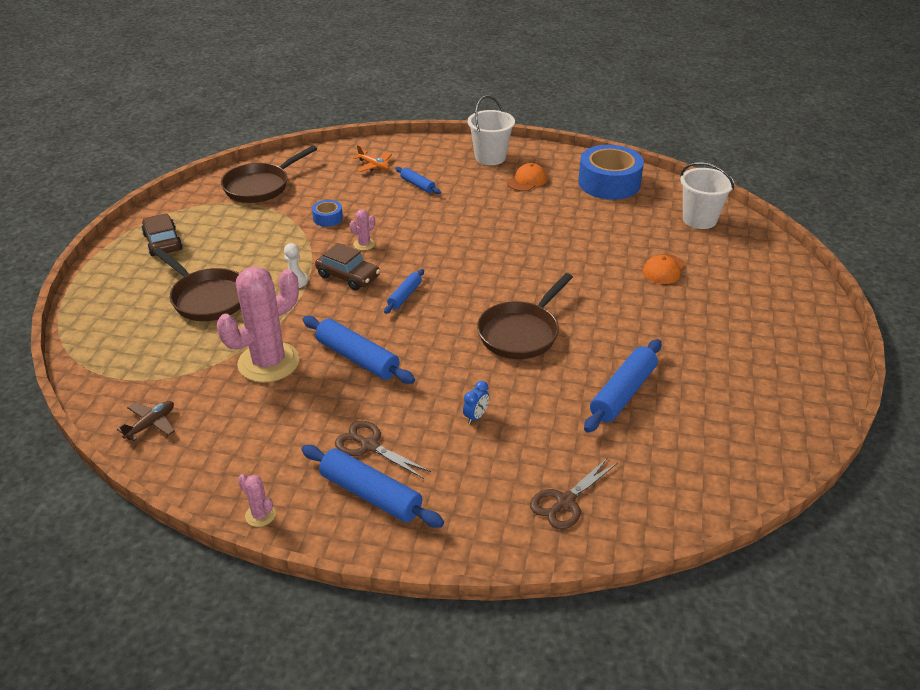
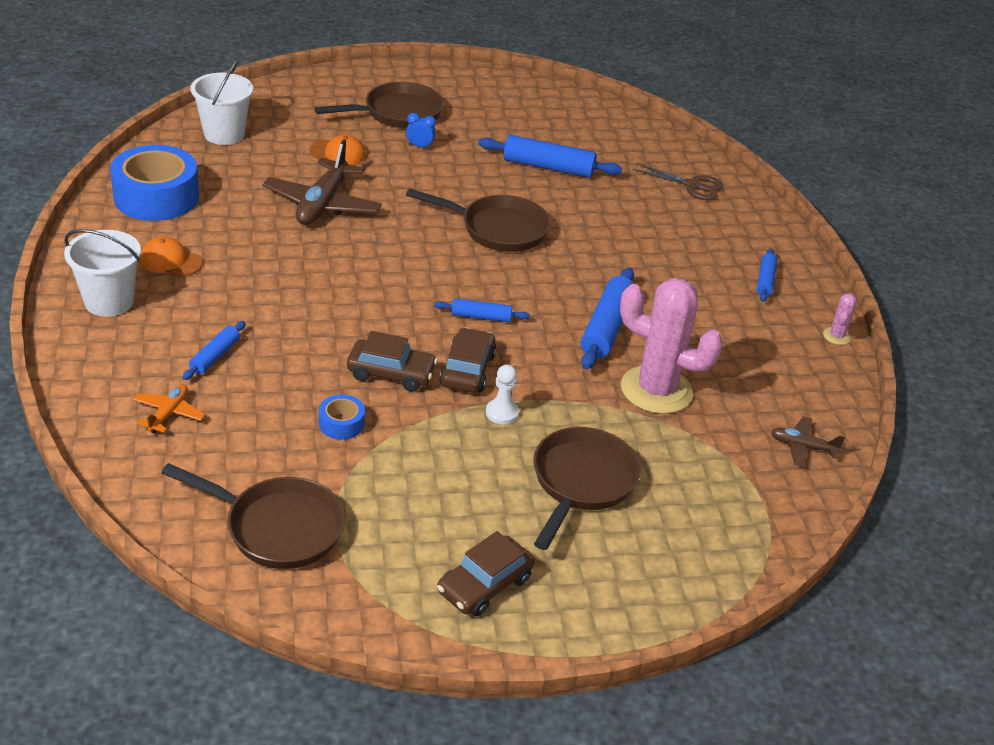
camera: 115 degrees left, 0 degrees up
blue rolling pin [301,445,444,528] -> blue rolling pin [757,249,777,302], size x0.56
brown scissors [335,421,431,479] -> none
pink cactus [350,209,375,250] -> brown car [347,331,438,392]
blue clock [463,381,489,424] -> blue clock moved to [406,113,436,149]
none -> brown plane [263,139,382,225]
none -> brown pan [315,82,444,129]

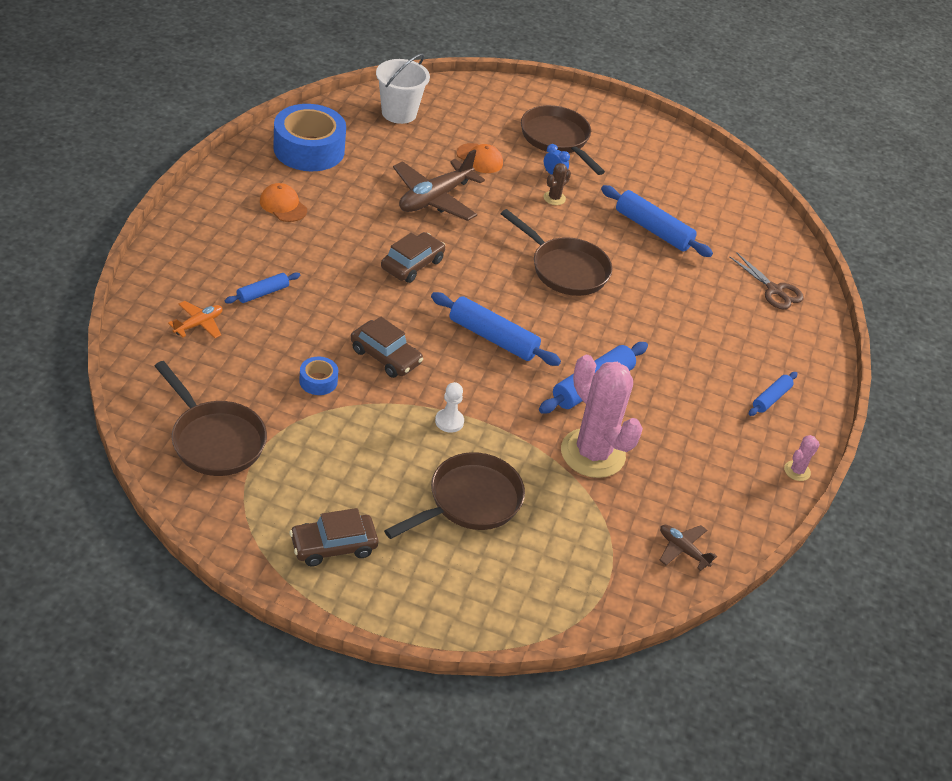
camera: 25 degrees right, 5 degrees up
white bucket [64,229,141,317] -> none
brown pan [315,82,444,129] -> brown pan turned 120 degrees counterclockwise [521,105,605,175]
blue rolling pin [434,298,530,322] -> blue rolling pin [431,292,561,366], size x1.78
brown car [439,328,497,393] -> brown car moved to [381,232,445,283]
none -> brown cactus [543,163,571,205]

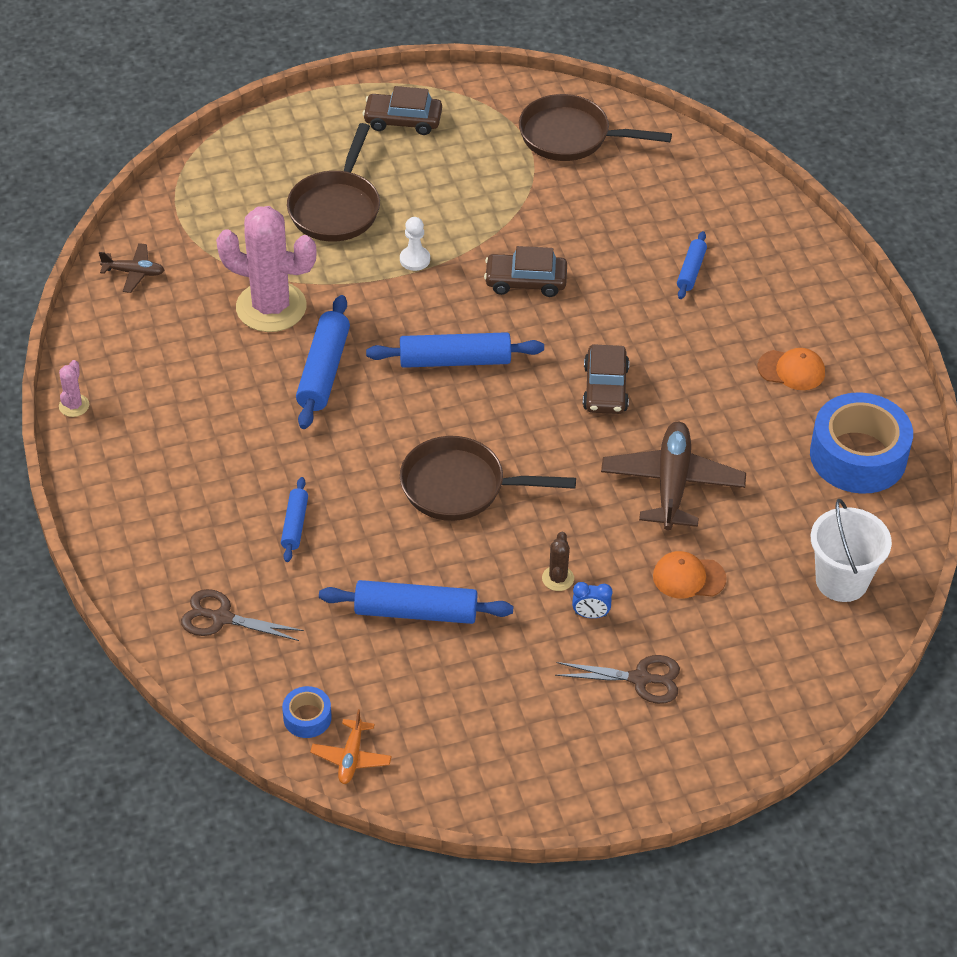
camera: 150 degrees right, 5 degrees up
orange plane [168,301,223,338] -> orange plane moved to [310,709,392,784]
brown car [289,508,378,566] -> brown car turned 120 degrees counterclockwise [363,86,442,135]
blue tape [299,357,338,395] -> blue tape moved to [282,686,332,738]
brown pan [521,105,605,175] -> brown scissors [555,655,680,704]
blue rolling pin [749,372,797,416] -> blue rolling pin moved to [281,477,308,562]

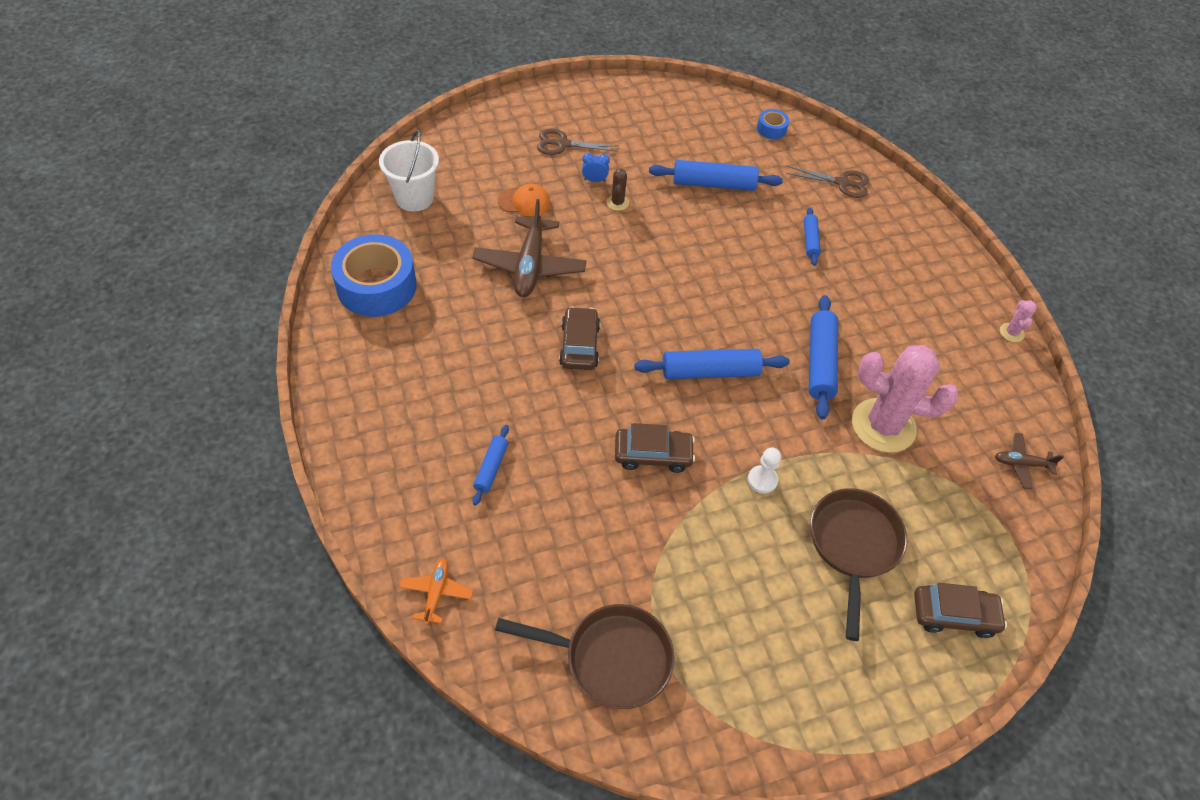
camera: 175 degrees right, 5 degrees up
orange plane [310,709,392,784] -> orange plane moved to [399,559,473,625]
brown car [363,86,442,135] -> brown car moved to [914,583,1007,638]
brown pan [400,436,576,521] -> none
orange cap [758,348,825,390] -> none

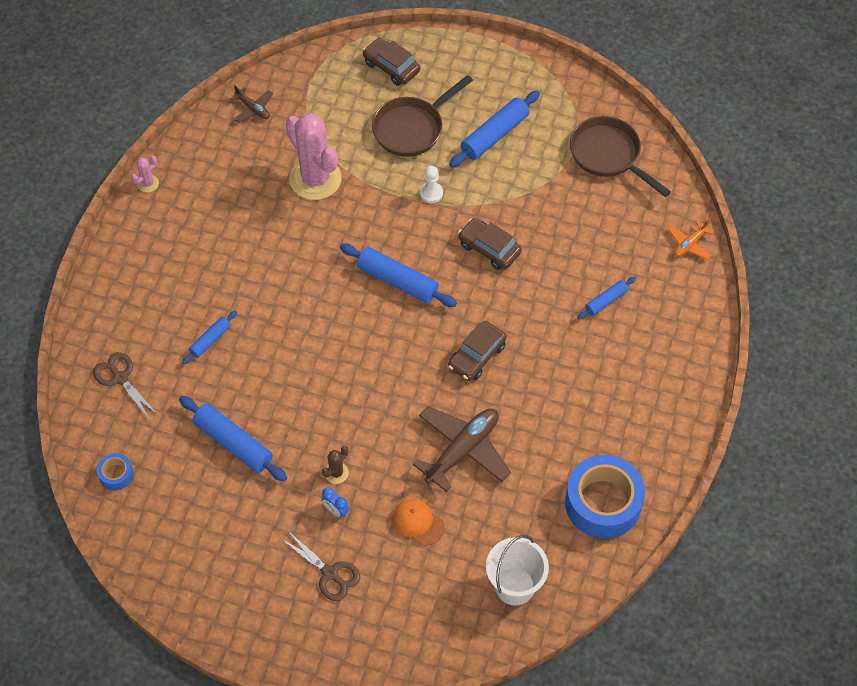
camera: 140 degrees left, 5 degrees up
blue rolling pin [809,295,838,419] -> blue rolling pin moved to [449,91,540,168]

